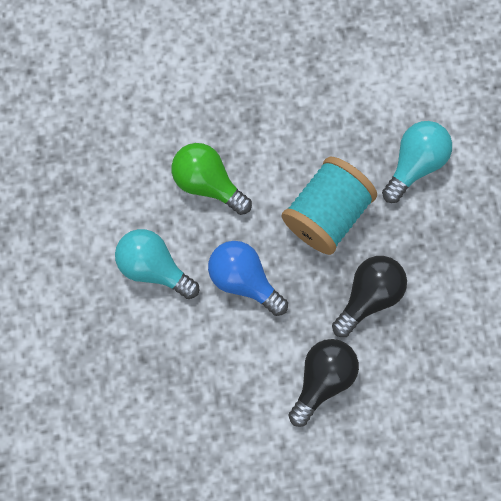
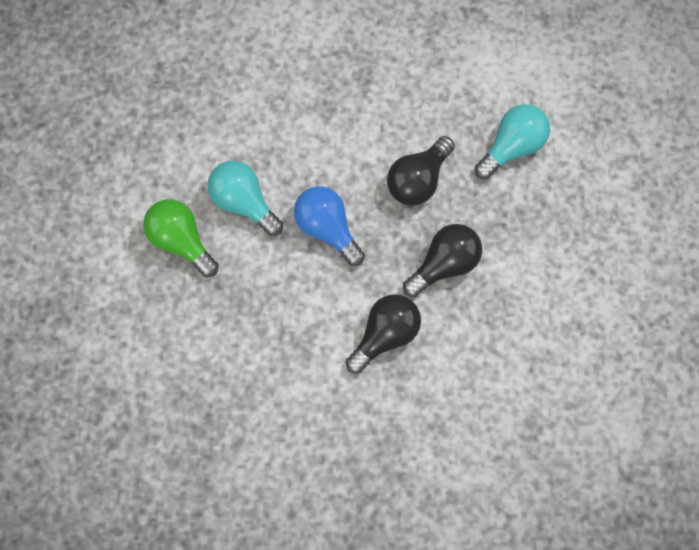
camera: 10 degrees right, 0 degrees up
green light bulb [171,143,252,215] -> green light bulb moved to [143,199,219,277]
turquoise spool [282,157,377,255] -> black light bulb [387,136,455,206]

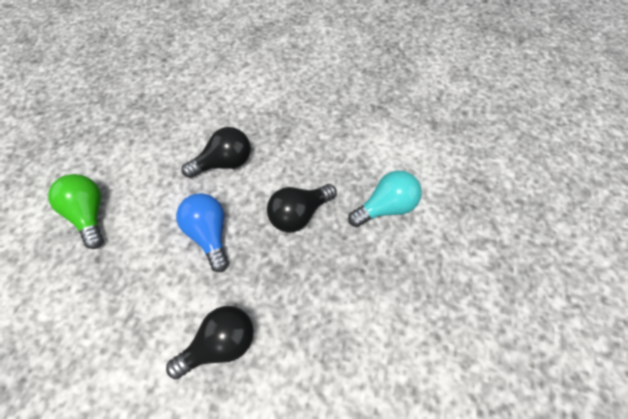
camera: 15 degrees right, 15 degrees down
turquoise light bulb [207,161,283,236] -> none
black light bulb [403,224,482,297] -> black light bulb moved to [182,127,251,178]

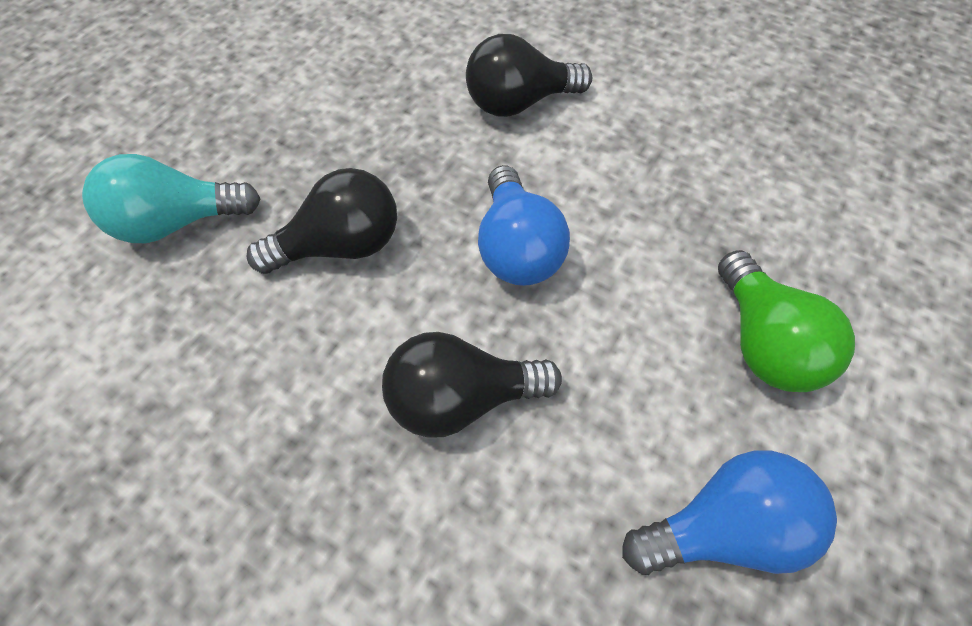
camera: 165 degrees left, 0 degrees up
none -> blue light bulb [622,450,837,575]

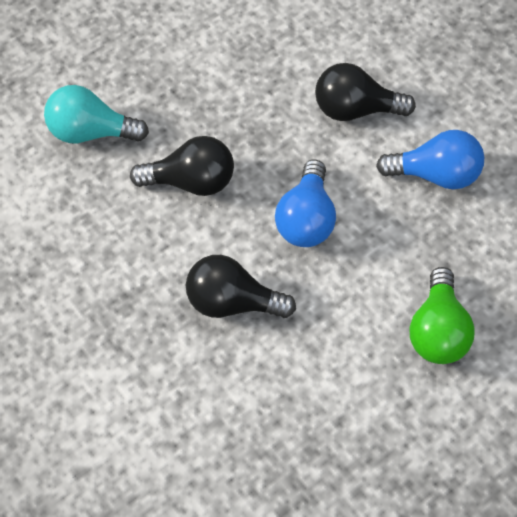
camera: 20 degrees right, 0 degrees up
blue light bulb [622,450,837,575] -> blue light bulb moved to [376,130,484,189]

